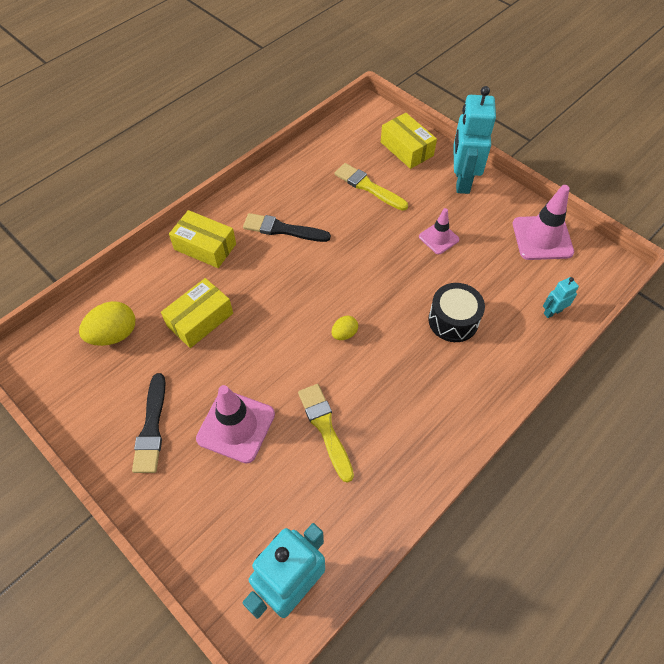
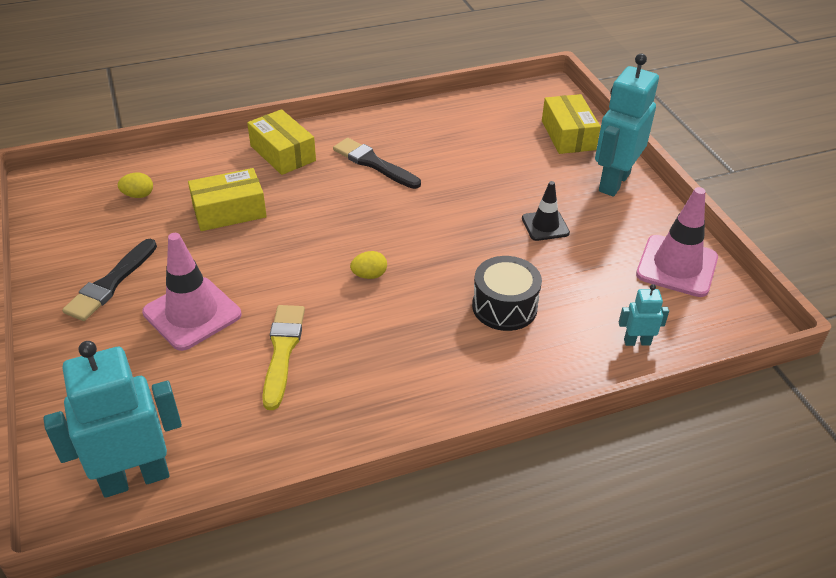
camera: 25 degrees right, 15 degrees down
yellow egg [79,301,135,346] -> yellow egg [118,173,153,198], size x0.55
yellow brush [335,163,408,211] -> none
pink traffic cone [419,208,459,254] -> black traffic cone [522,181,570,241]

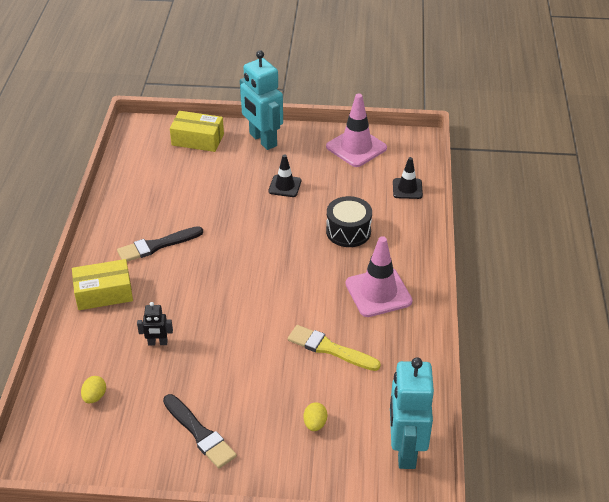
camera: 65 degrees left, 0 degrees up
pink traffic cone [142,233,241,351] -> pink traffic cone moved to [345,236,413,317]
yellow box [188,168,267,231] -> black robot [137,302,173,346]
yellow egg [350,251,387,279] -> yellow egg moved to [304,402,327,431]
turquoise robot [619,284,669,346] -> black traffic cone [393,157,423,199]

